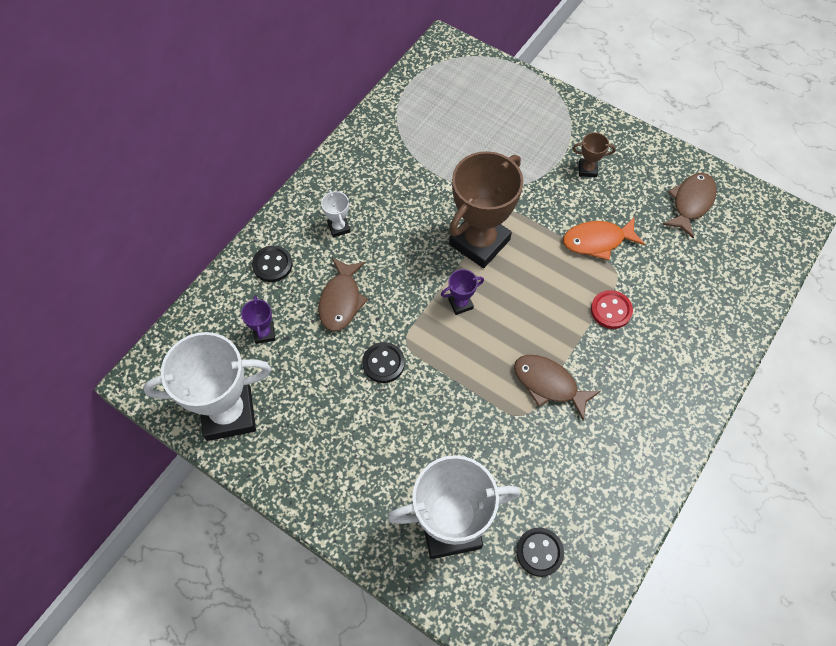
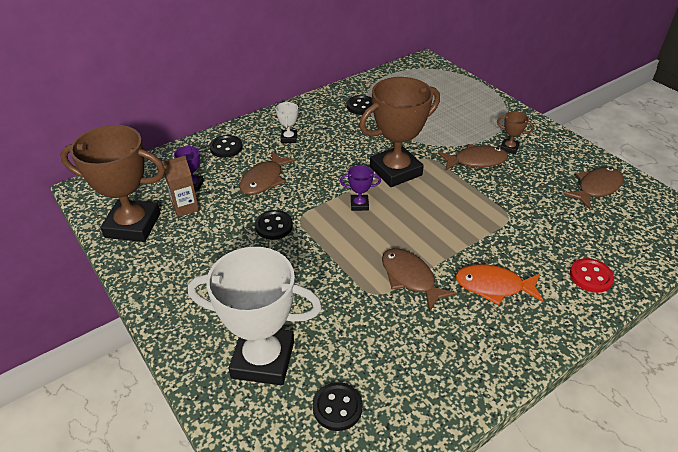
camera: 20 degrees right, 20 degrees down
white trophy [143,332,271,441] -> brown trophy [60,125,165,242]
orange fish [563,217,645,260] -> orange fish moved to [455,264,543,305]
red button [591,290,633,329] -> red button moved to [570,258,614,293]
none -> brown carton [162,156,199,217]
none -> black button [347,95,372,115]
none -> brown fish [438,144,508,170]

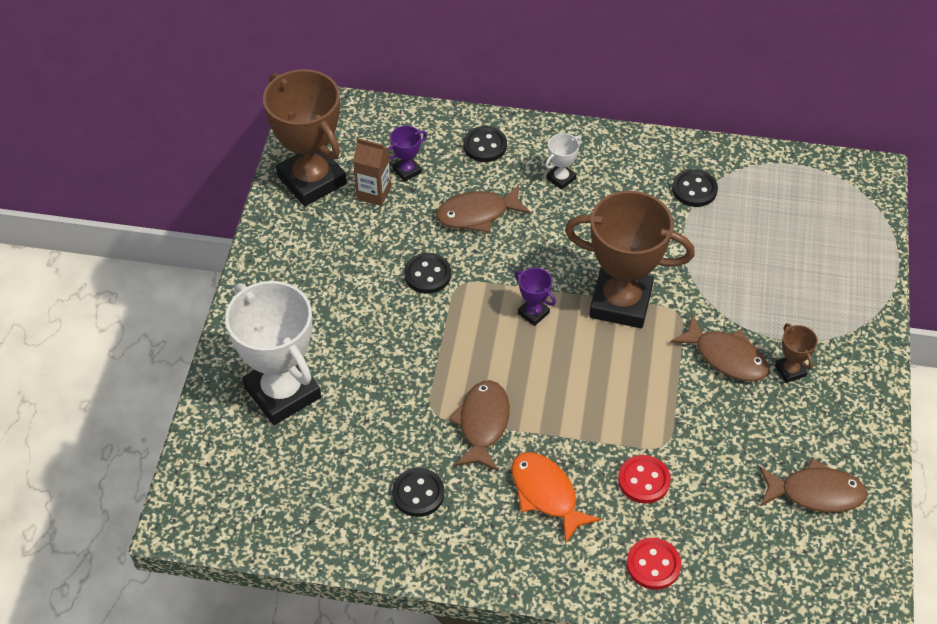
camera: 45 degrees right, 10 degrees up
black button [313,382,363,431] -> black button moved to [392,468,444,517]
none -> red button [618,455,671,504]

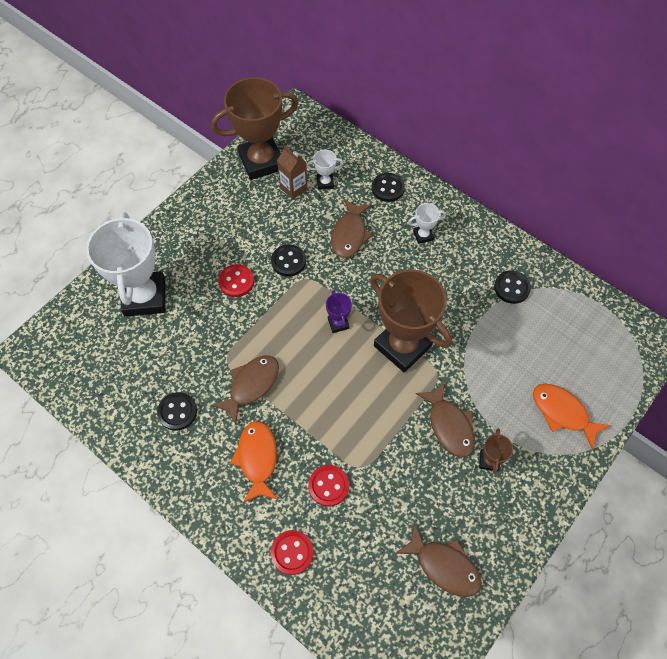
camera: 30 degrees right, 10 degrees up
brown trophy [263,69,347,206] -> brown trophy turned 75 degrees clockwise [211,77,299,180]
purple trophy [388,126,427,182] -> white trophy [306,150,344,190]
brown fish [436,184,531,233] -> brown fish turned 90 degrees counterclockwise [331,199,373,258]
none -> red button [218,264,254,297]
none -> orange fish [533,384,611,450]

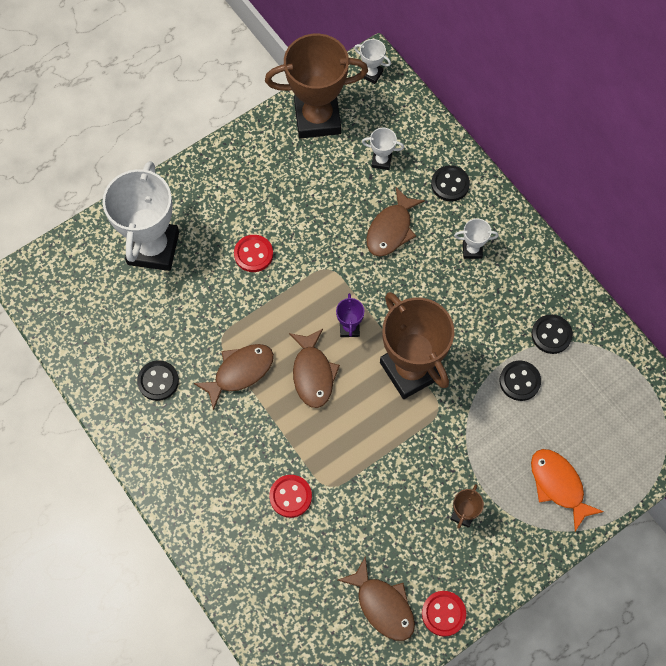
camera: 15 degrees right, 5 degrees up
orange fish [230,421,278,503] -> none
black button [271,245,306,277] -> black button moved to [500,360,541,401]
red button [271,530,313,575] -> red button moved to [422,591,466,637]
brown carton [277,145,307,200] -> none
brown fish [416,381,475,458] -> brown fish moved to [289,329,340,408]
none -> white trophy [354,39,391,84]

